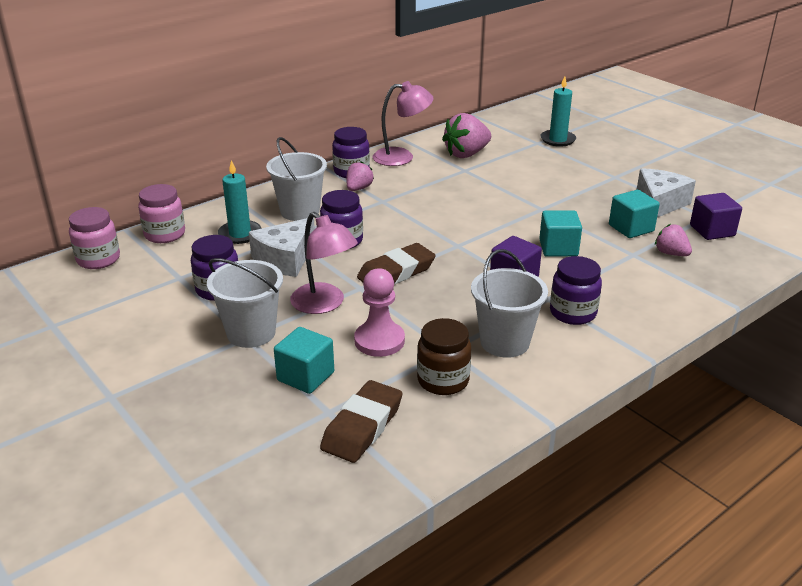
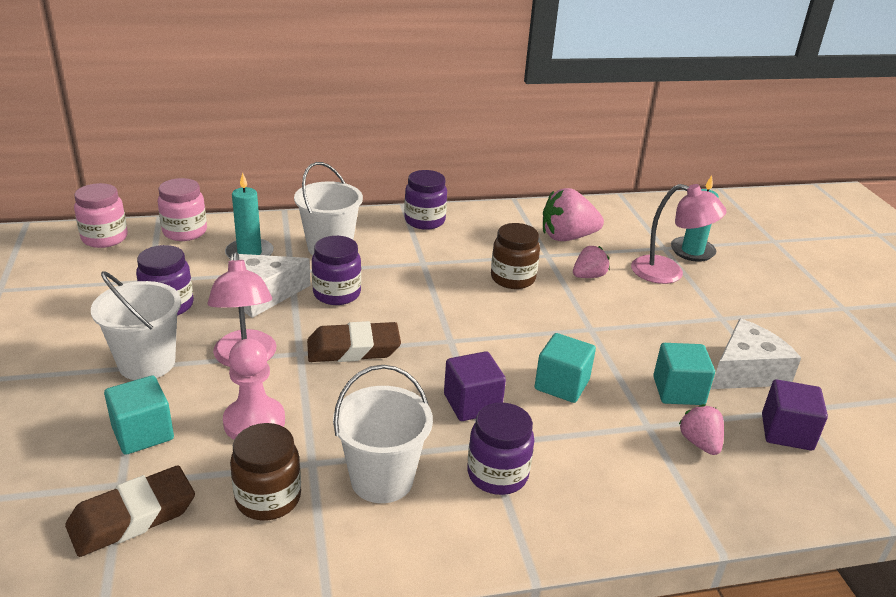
camera: 25 degrees right, 0 degrees up
pink strawberry [347,161,374,191] -> pink strawberry moved to [573,246,610,278]
pink lamp [373,81,434,166] -> pink lamp moved to [631,184,727,284]
none -> brown jar [491,223,540,289]

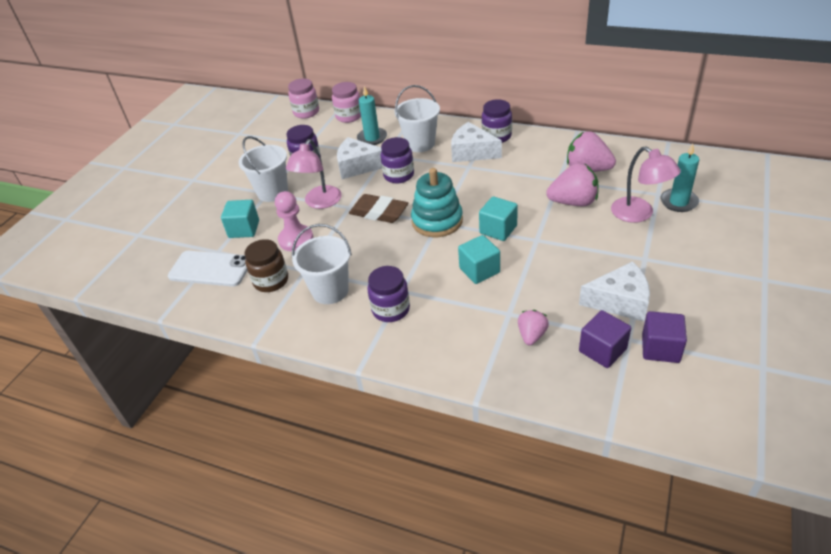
camera: 40 degrees right, 10 degrees up
brown eraser [65,466,195,557] -> white phone [168,251,247,287]
purple cube [444,351,506,421] -> purple cube moved to [642,311,687,363]
brown jar [491,223,540,289] -> none
pink strawberry [573,246,610,278] -> pink strawberry [546,163,599,206], size x1.71
turquoise cube [653,343,715,405] -> turquoise cube moved to [479,196,518,241]
none -> turquoise stacking toy [411,168,463,237]
none -> white cheese [451,122,502,162]

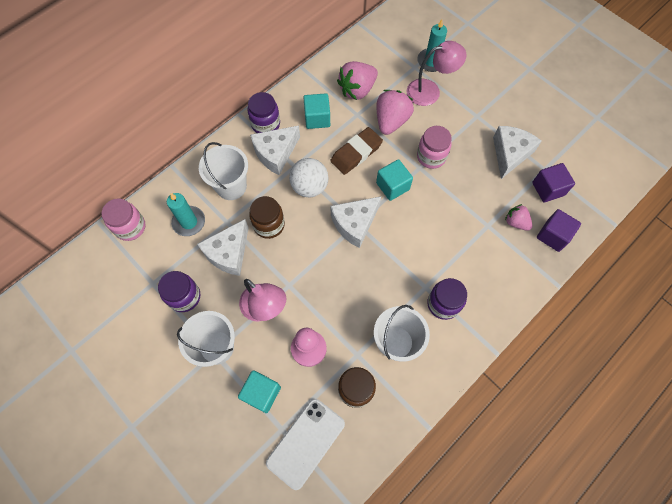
camera: 70 degrees left, 25 degrees up
pink jar [288,78,319,119] -> pink jar moved to [417,126,452,169]
brown eraser [349,194,408,223] -> brown eraser moved to [330,127,383,175]
purple jar [381,137,414,183] -> brown jar [249,196,285,239]
turquoise stacking toy [411,168,463,237] -> white cheese [331,196,381,248]
turquoise cube [458,235,500,284] -> turquoise cube moved to [303,93,330,129]
purple cube [642,311,687,363] -> purple cube moved to [537,209,581,252]
none -> white ball [289,158,328,197]

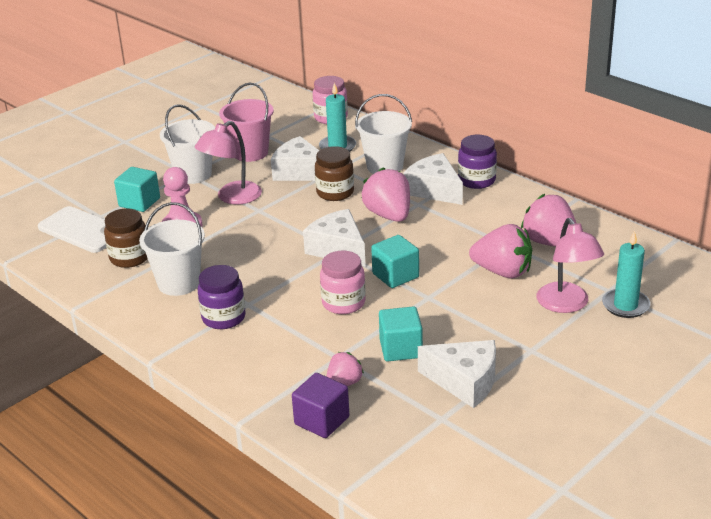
camera: 90 degrees right, 35 degrees down
purple jar [158,271,200,312] -> pink bucket [219,83,274,162]
white ball [289,158,328,197] -> pink strawberry [362,167,410,222]
turquoise cube [303,93,330,129] -> turquoise cube moved to [379,306,423,361]
brown eraser [330,127,383,175] -> none
pink jar [417,126,452,169] -> pink jar moved to [320,251,366,314]
purple cube [532,163,575,203] -> none

